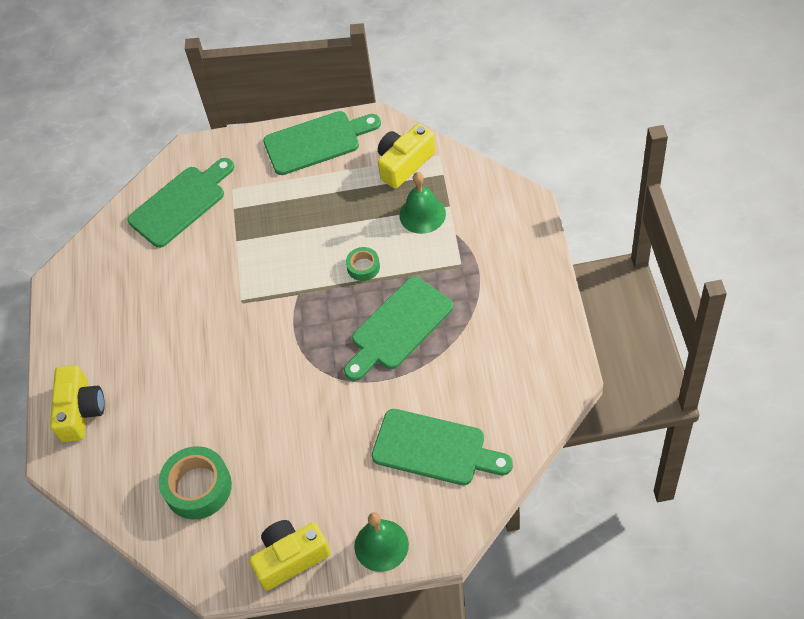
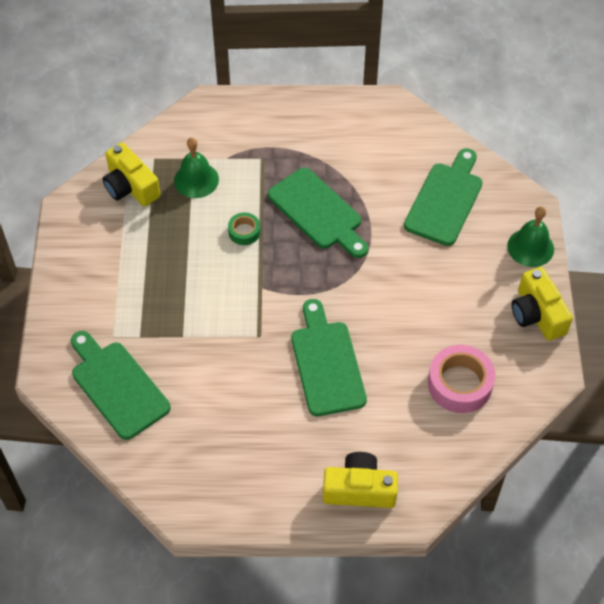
camera: 90 degrees left, 0 degrees up
green tape [159,446,232,519] -> pink tape [428,345,495,413]
green cutting board [263,111,381,175] -> green cutting board moved to [291,299,367,416]

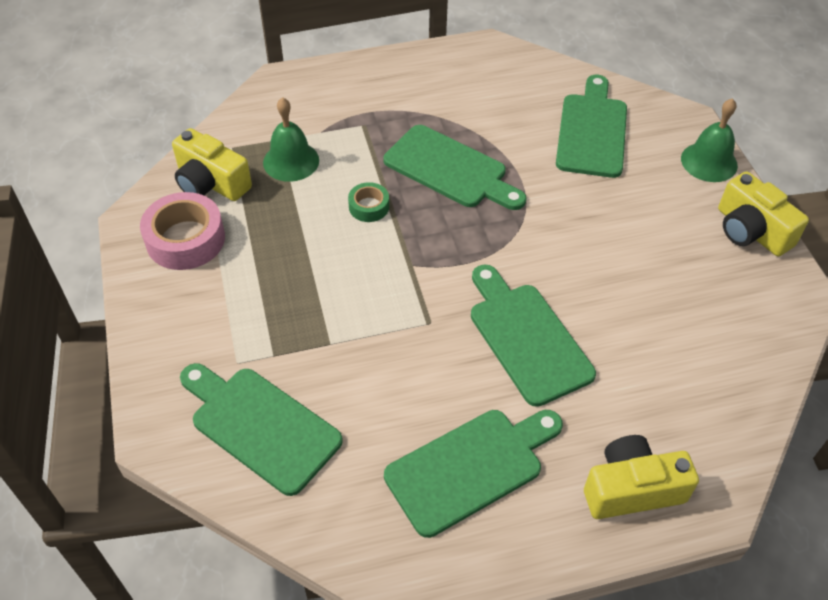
camera: 15 degrees left, 5 degrees down
pink tape [428,345,495,413] -> pink tape moved to [140,192,225,270]
none -> green cutting board [384,410,563,538]

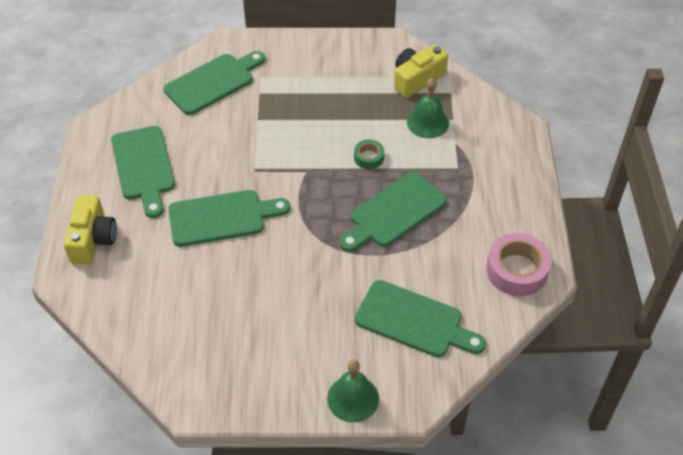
camera: 105 degrees right, 0 degrees up
pink tape [140,192,225,270] -> pink tape moved to [486,233,551,296]
yellow camera [718,171,809,256] -> none

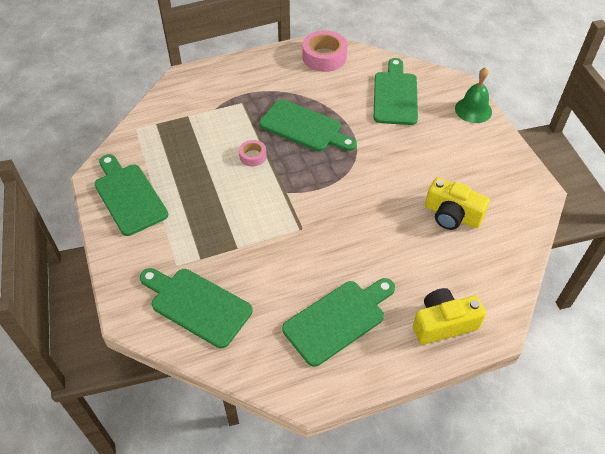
camera: 110 degrees left, 0 degrees up
green cutting board [168,190,290,247] -> green cutting board moved to [94,154,168,236]
green tape [354,140,384,169] -> pink tape [239,140,267,166]
yellow camera [394,45,448,98] -> yellow camera moved to [425,177,490,230]
green bell [407,78,449,138] -> none

